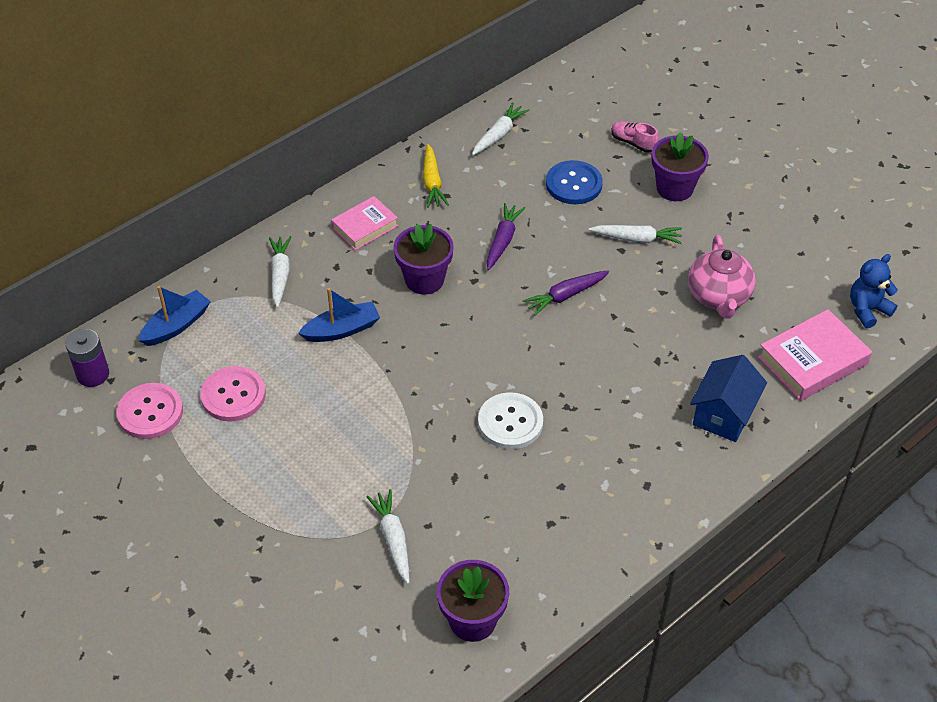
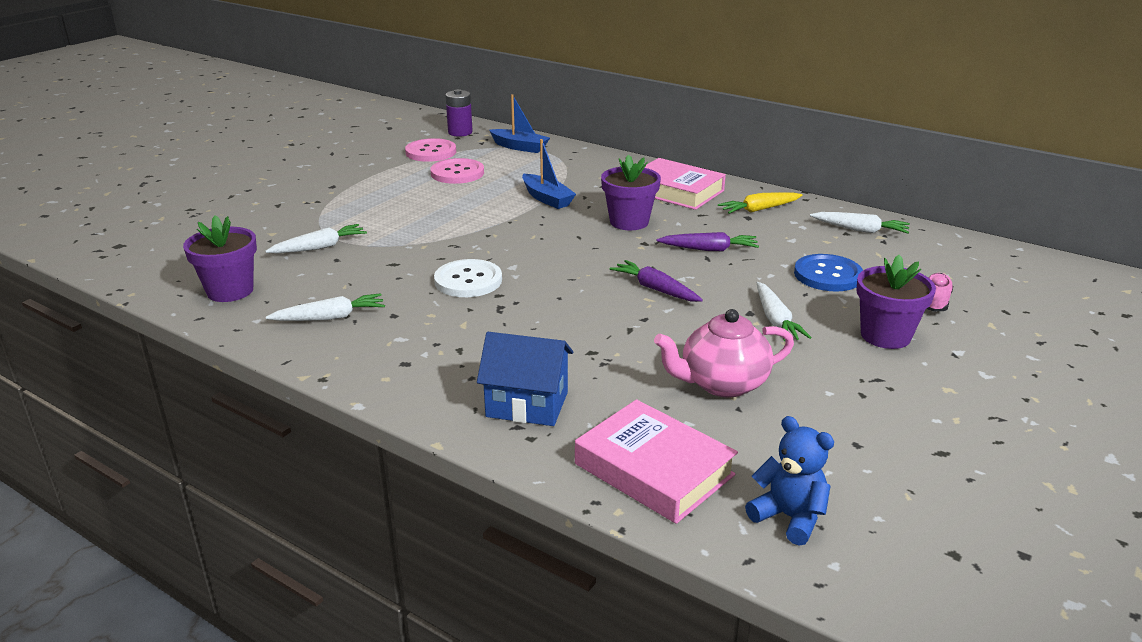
camera: 75 degrees right, 20 degrees down
white carrot [269,236,291,308] -> white carrot moved to [266,293,385,321]
pink book [331,196,398,250] -> pink book [645,158,726,210], size x1.52

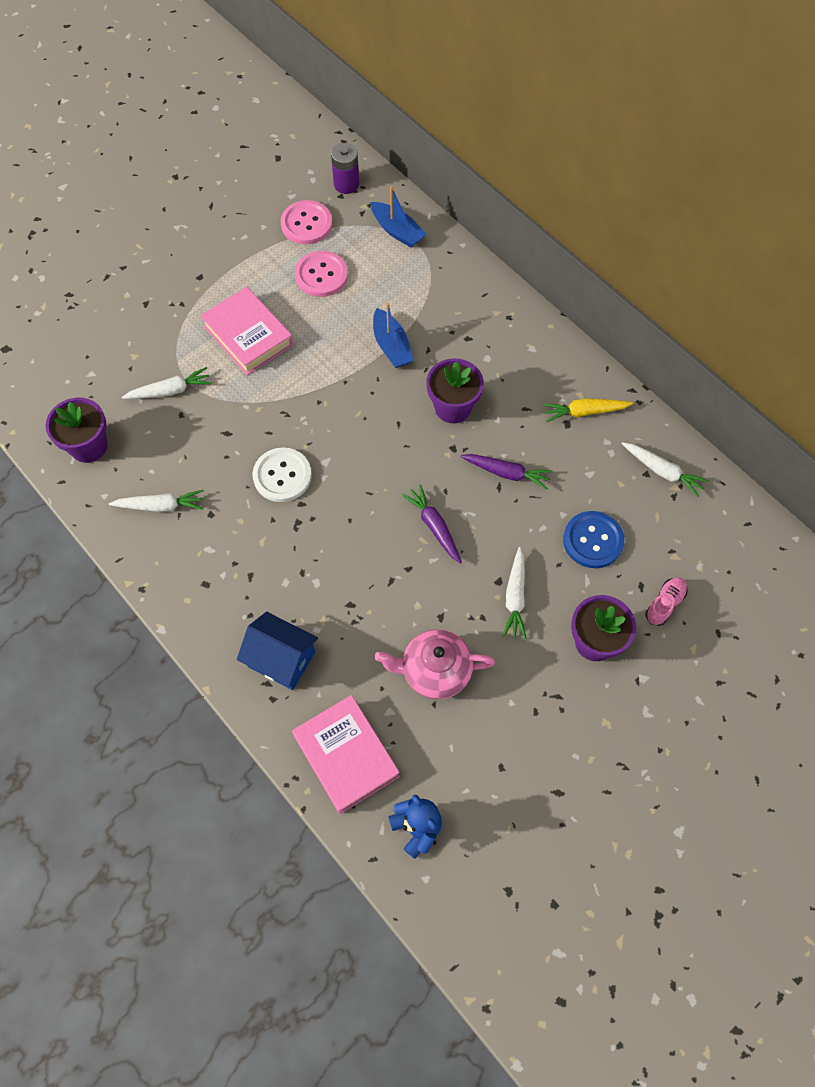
camera: 15 degrees right, 35 degrees up
pink book [645,158,726,210] -> pink book moved to [200,287,293,375]

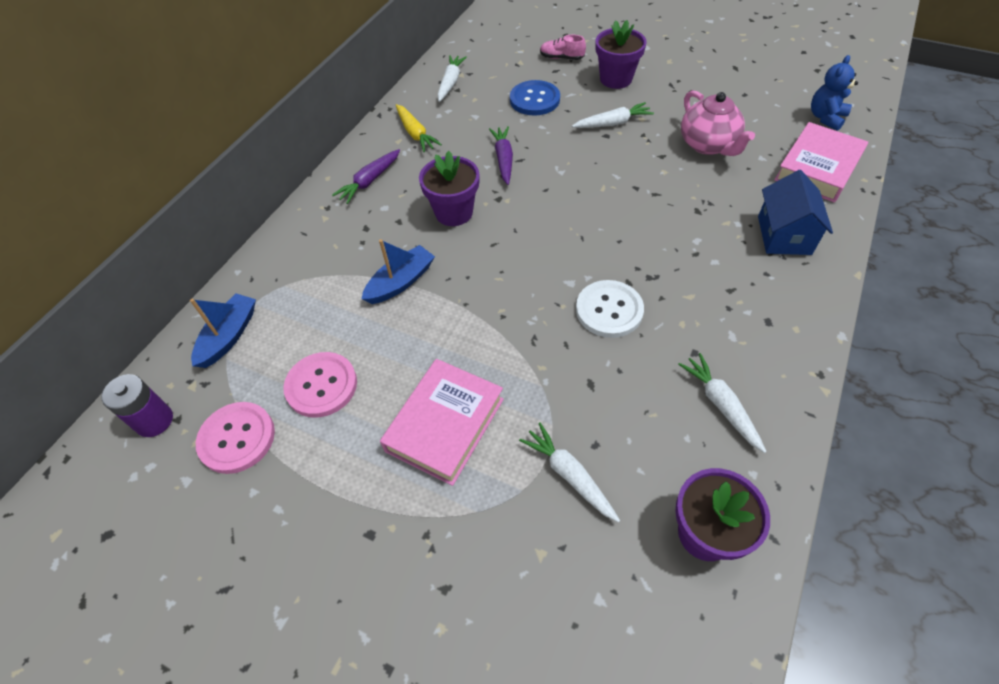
camera: 110 degrees left, 10 degrees down
purple carrot [402,484,462,564] -> purple carrot moved to [332,149,400,204]

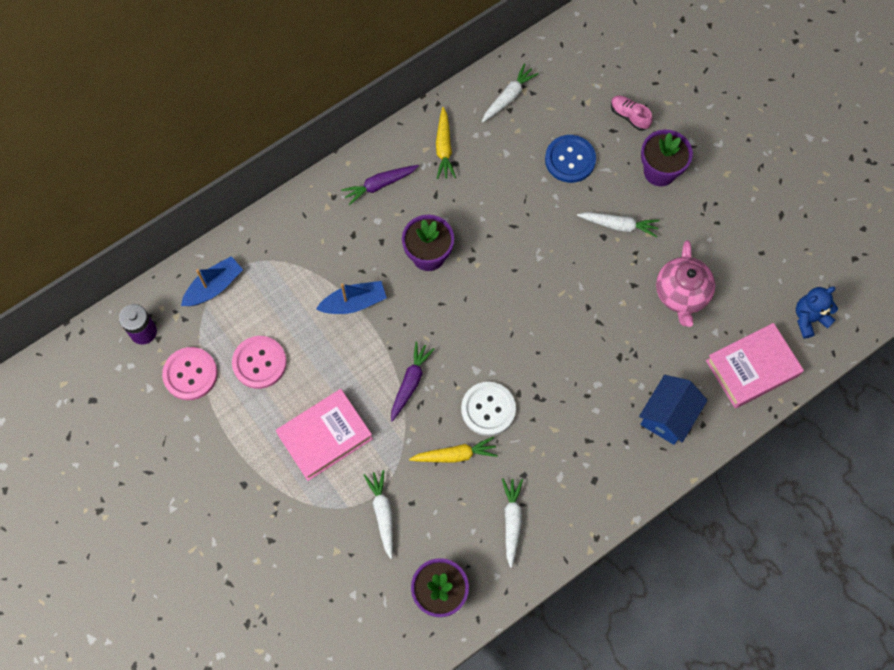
camera: 25 degrees right, 15 degrees up
purple carrot [489,126,513,185] -> purple carrot moved to [391,342,434,422]
none -> yellow carrot [409,436,498,463]

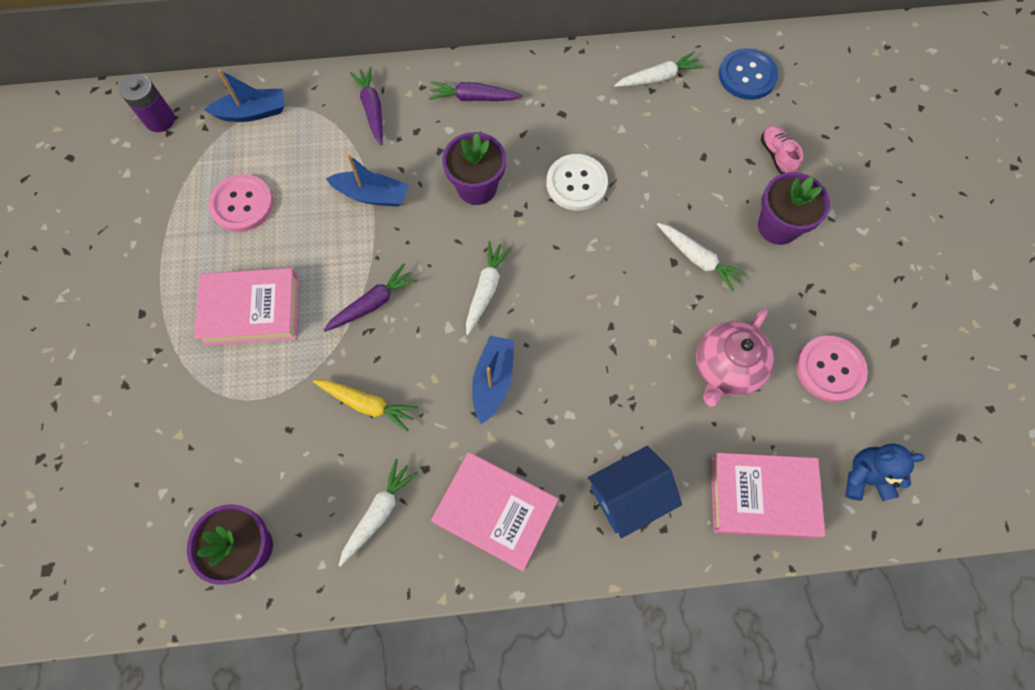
camera: 30 degrees right, 0 degrees up
pink button [162,347,218,400] -> pink button moved to [796,336,868,402]
white carrot [364,470,393,559] -> white carrot moved to [466,241,512,335]
yellow carrot [436,107,456,179] -> none
white button [461,382,516,436] -> white button moved to [546,154,608,211]
blue button [545,135,596,183] -> blue button moved to [719,48,779,100]
none -> purple carrot [350,67,383,145]
none -> pink book [431,452,559,571]
none -> blue boat [472,336,514,424]

